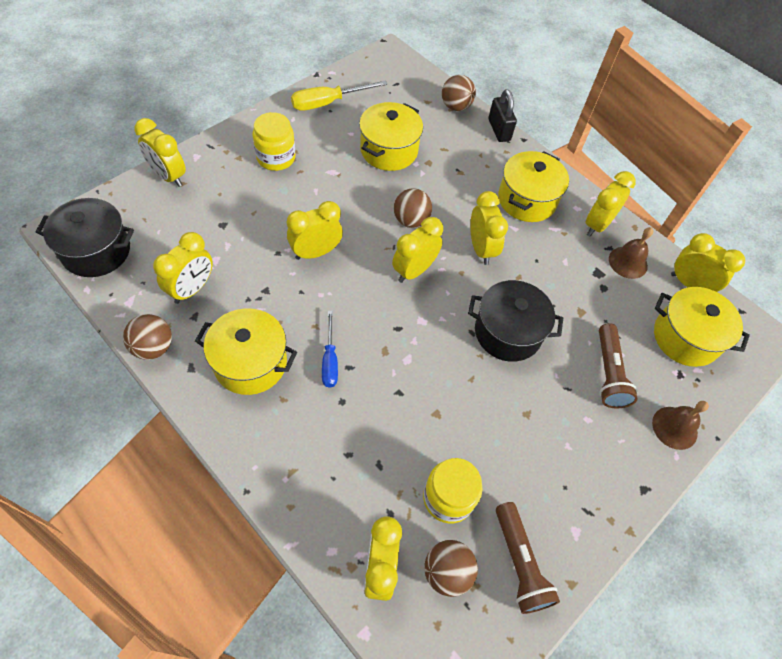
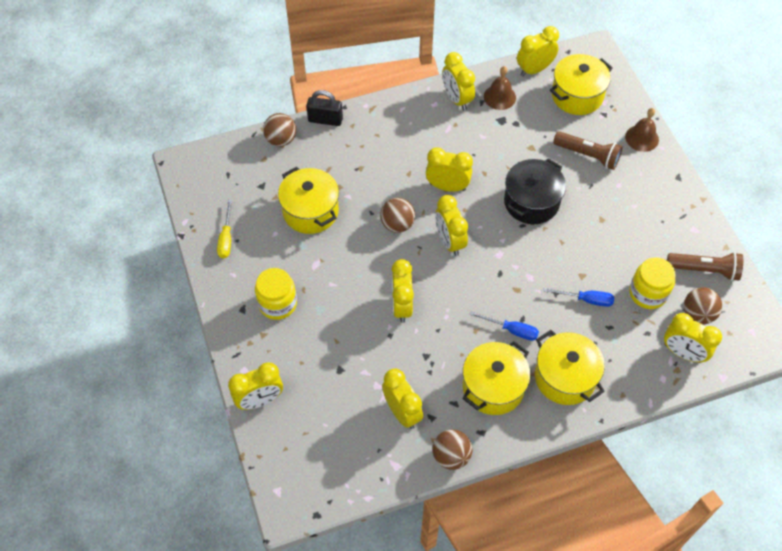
camera: 60 degrees left, 0 degrees up
black pot [36,198,134,277] -> none
yellow screwdriver [291,81,388,111] -> yellow screwdriver [217,200,232,258], size x0.66
yellow pot [498,151,569,222] -> yellow pot moved to [535,330,605,405]
none -> blue screwdriver [543,288,614,307]

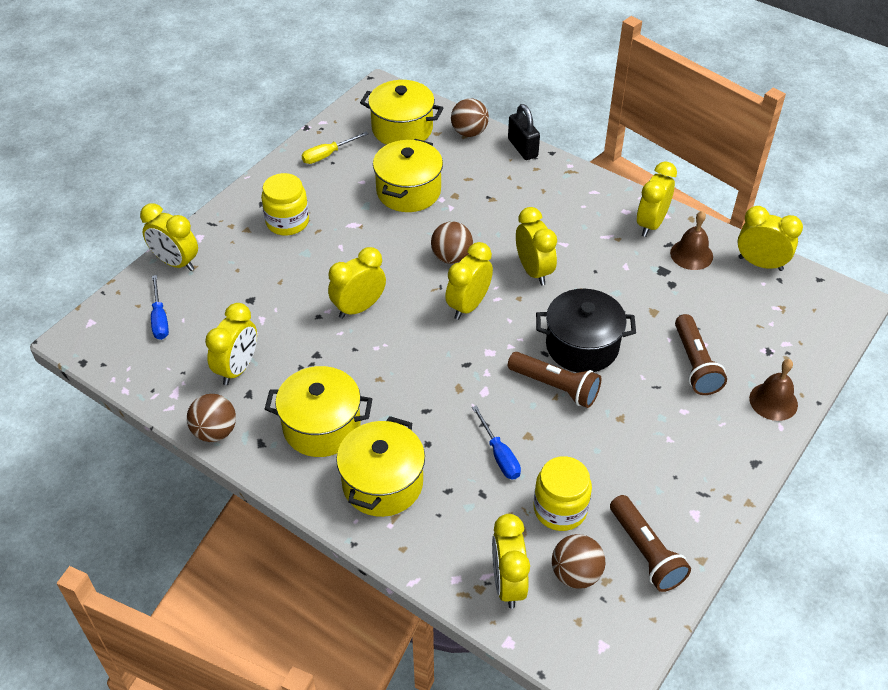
camera: 55 degrees right, 10 degrees down
blue screwdriver [469,311,539,341] -> blue screwdriver moved to [151,275,169,340]
yellow pot [550,54,613,115] -> yellow pot moved to [360,80,443,145]
none -> brown flashlight [508,352,602,408]

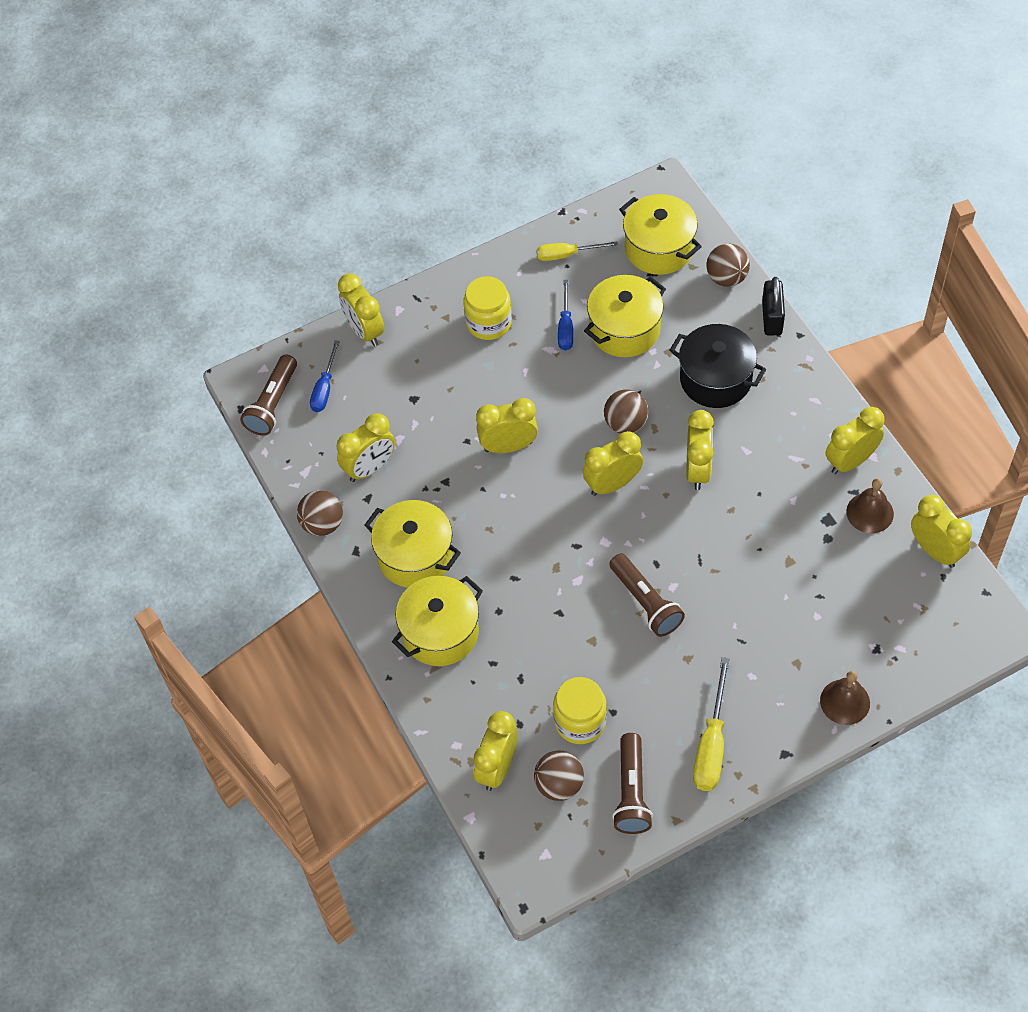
camera: 30 degrees right, 10 degrees up
blue screwdriver [472,405,521,479] -> blue screwdriver moved to [558,280,573,350]
black pot [536,289,636,373] -> black pot moved to [669,324,766,408]
brown flashlight [675,314,727,395] -> brown flashlight moved to [240,354,297,436]
none -> yellow screwdriver [693,657,730,791]

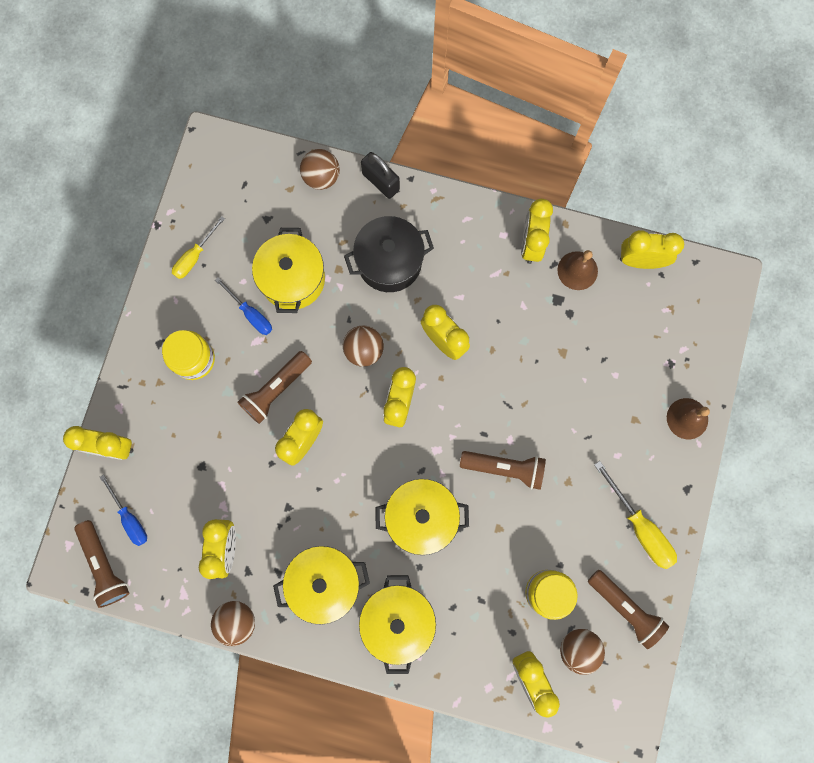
camera: 50 degrees left, 20 degrees up
yellow pot [619,194,702,275] -> yellow pot moved to [375,479,469,555]
none -> brown flashlight [237,351,312,424]

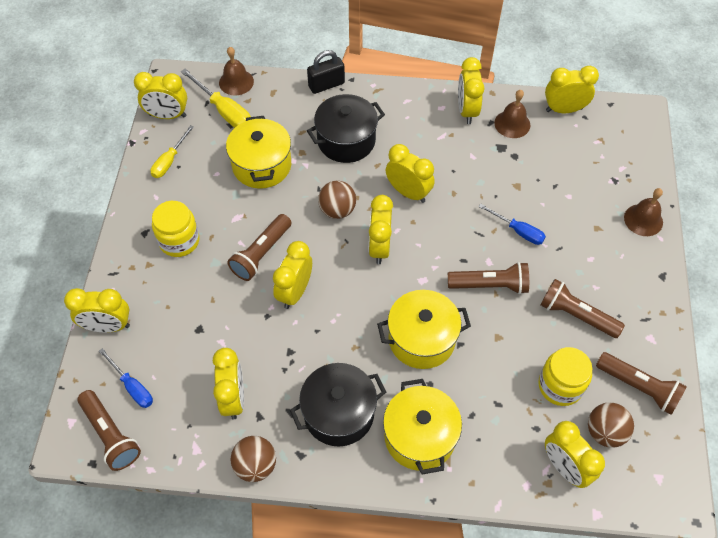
camera: 10 degrees left, 20 degrees down
blue screwdriver [215,277,272,335] -> blue screwdriver moved to [478,204,546,245]
yellow pot [273,546,370,624] -> black pot [290,363,386,447]
brown ball [300,149,340,190] -> none
black padlock [361,152,400,199] -> black padlock turned 60 degrees counterclockwise [307,50,345,94]
yellow screwdriver [594,461,677,569] -> yellow screwdriver moved to [181,68,251,128]
none -> yellow clock [134,72,187,119]
none -> brown bell [219,47,254,95]
none -> brown flashlight [540,279,625,338]

